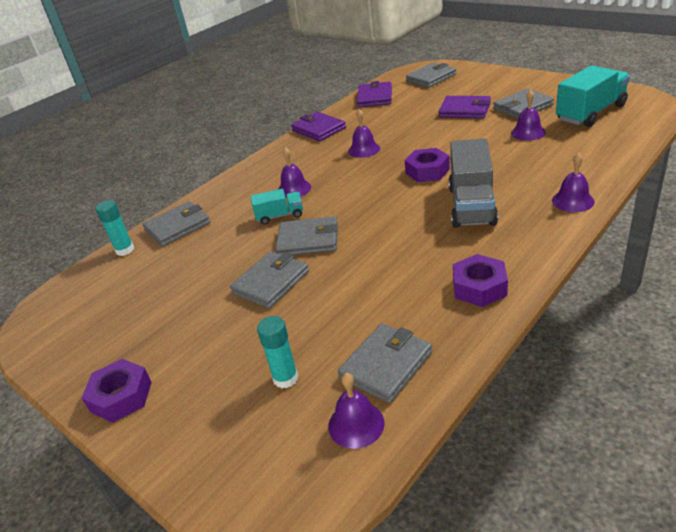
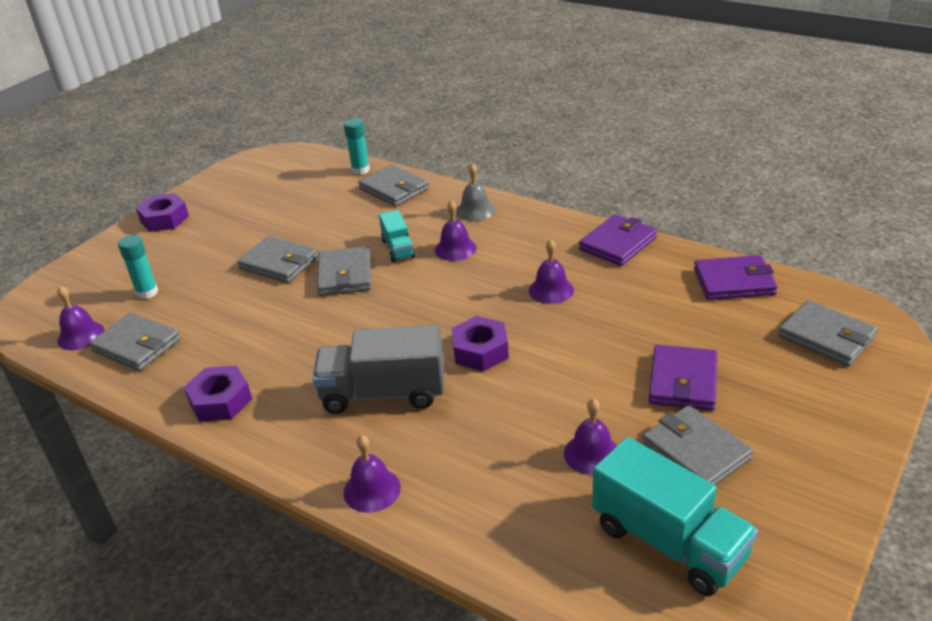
camera: 80 degrees right, 0 degrees up
none -> grey bell [456,163,495,221]

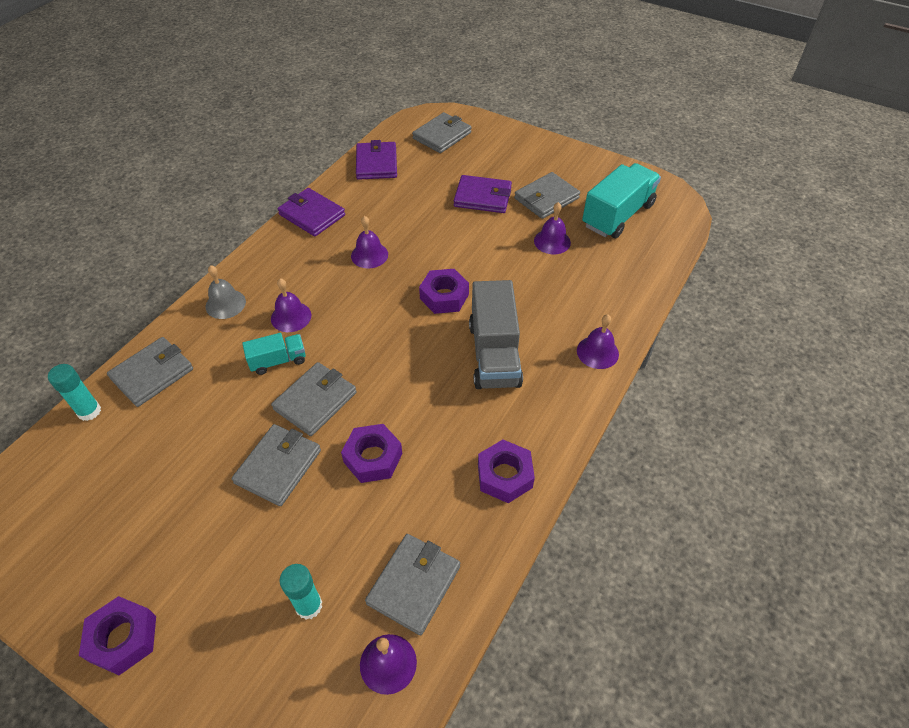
camera: 95 degrees left, 15 degrees up
grey wallet [317,246,371,296] -> grey wallet turned 45 degrees counterclockwise [271,362,357,436]
none -> purple nut [341,424,402,483]

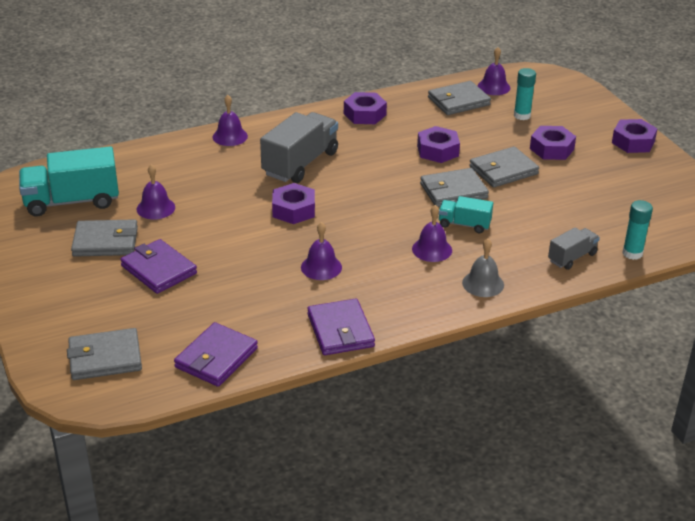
camera: 145 degrees left, 15 degrees down
grey wallet [107,337,193,407] -> grey truck [548,228,600,270]
none -> purple nut [530,126,576,160]

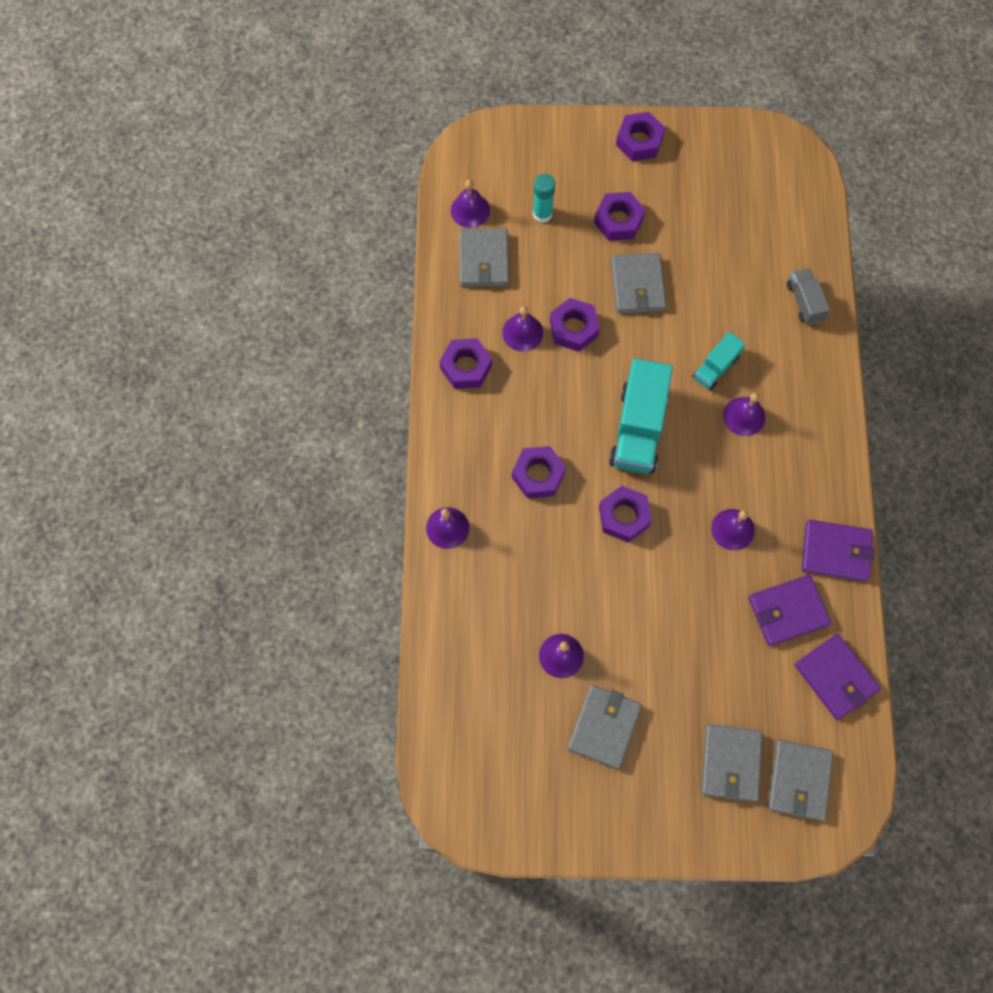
camera: 65 degrees left, 35 degrees up
turquoise truck [19,146,119,217] -> turquoise truck moved to [609,358,673,474]
purple wallet [120,239,197,294] -> purple wallet moved to [748,575,831,646]
grey truck [260,112,338,183] -> purple nut [512,446,566,498]
grey wallet [420,168,489,207] -> grey wallet moved to [701,724,762,802]
grey bell [462,239,504,297] -> none
turquoise glue stick [622,200,653,260] -> none
none -> purple bell [502,306,543,352]

